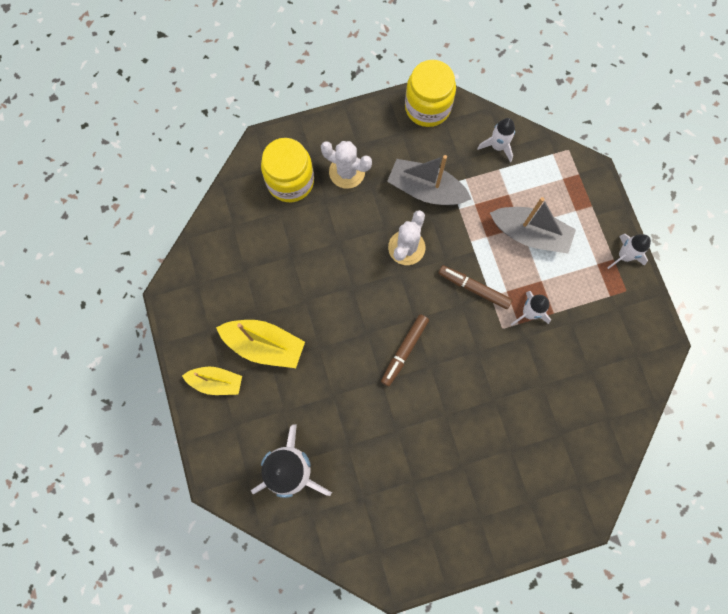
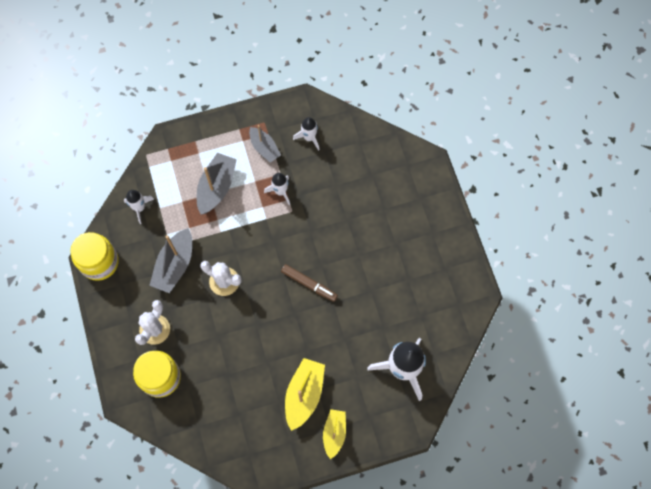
camera: 90 degrees left, 5 degrees down
brown marker [438,265,512,309] -> none
white rocket [607,234,651,269] -> white rocket moved to [293,117,320,151]
none -> grey boat [249,125,281,163]

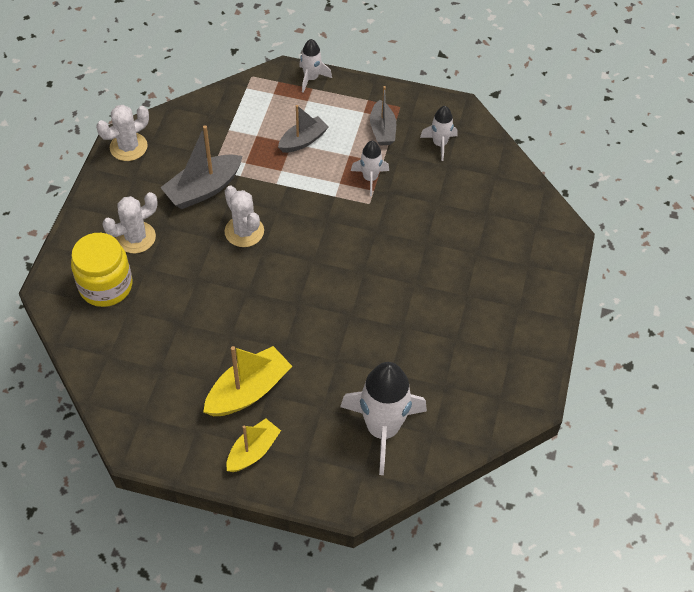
camera: 30 degrees right, 15 degrees down
yellow jar [71,232,119,281] -> white cactus [96,105,149,161]
white rocket [124,190,154,224] -> white rocket moved to [299,39,332,93]
grey boat [197,153,237,215] -> grey boat [278,105,329,153], size x0.66
brown marker [281,264,338,302] -> none

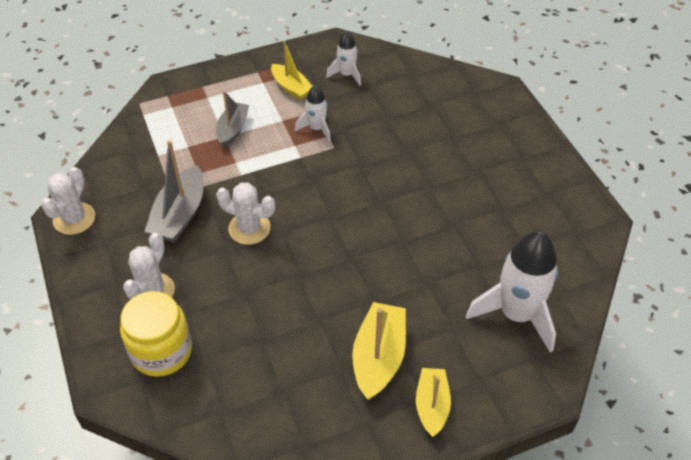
camera: 35 degrees left, 5 degrees down
white rocket [299,39,332,93] -> none
grey boat [370,86,396,146] -> yellow boat [271,41,313,100]

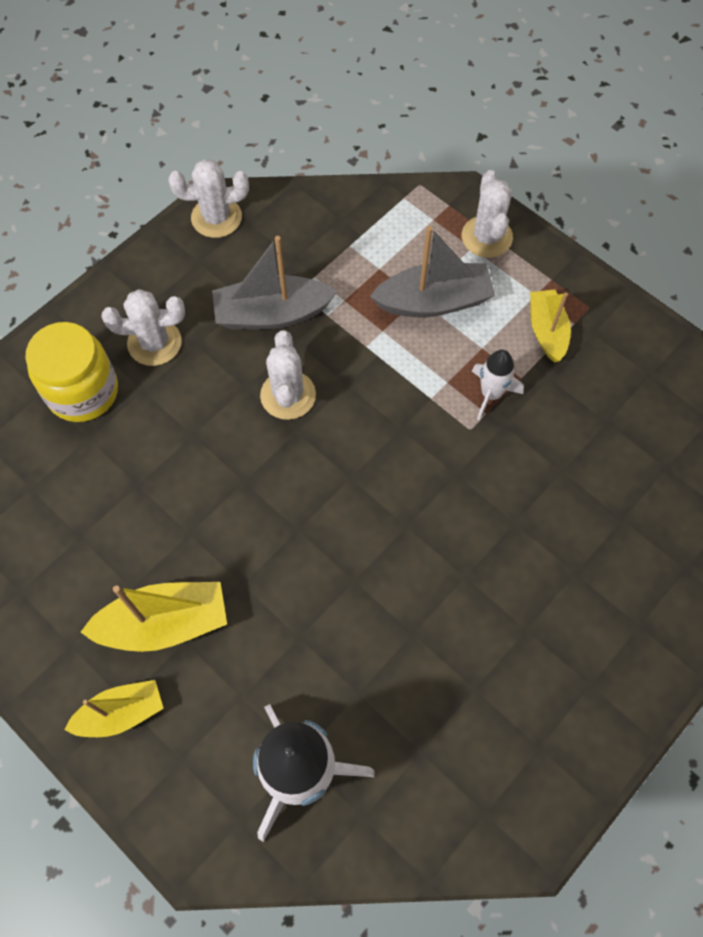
camera: 65 degrees right, 15 degrees up
grey boat [216,91,249,147] -> grey boat [370,226,495,317], size x1.51
yellow boat [271,41,313,100] -> yellow boat turned 150 degrees clockwise [530,290,571,363]
white rocket [326,31,361,86] -> none
none -> white cactus [462,170,513,258]

